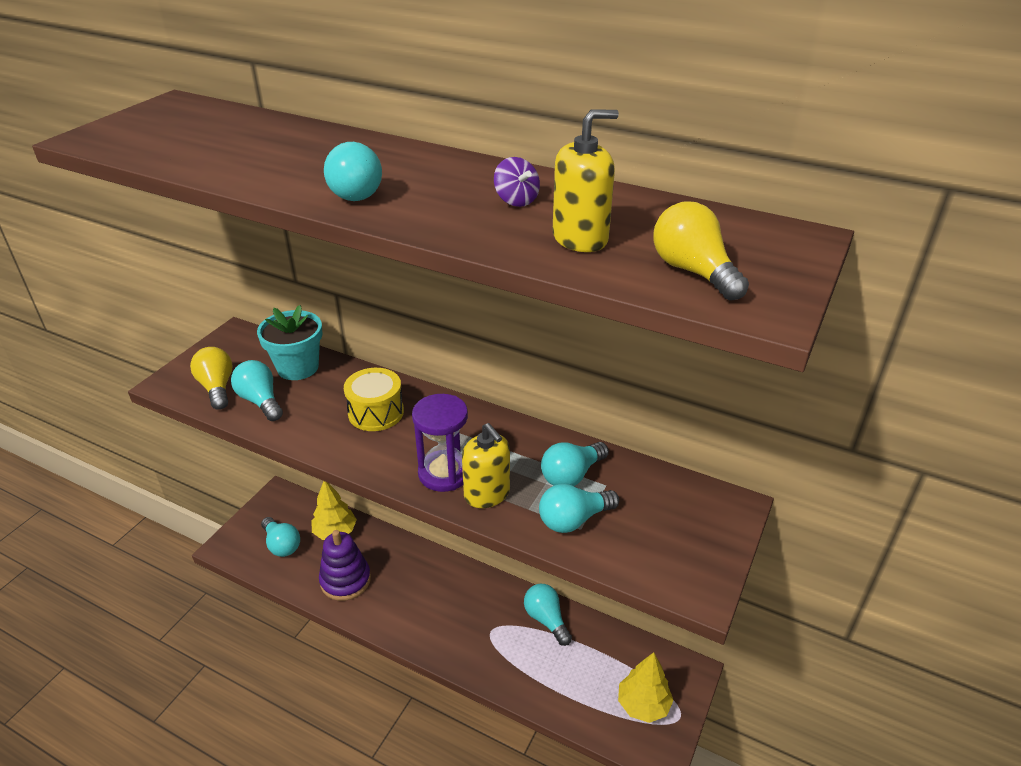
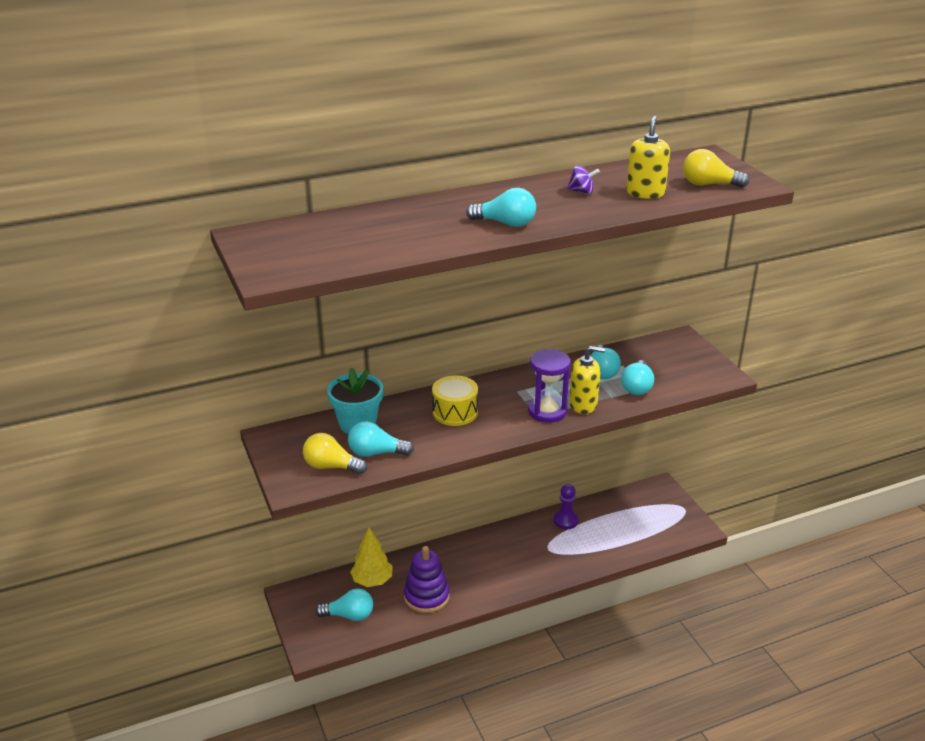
camera: 50 degrees left, 5 degrees down
turquoise light bulb [524,584,572,646] -> purple pawn [554,484,579,529]
yellow tree [618,652,674,723] -> none

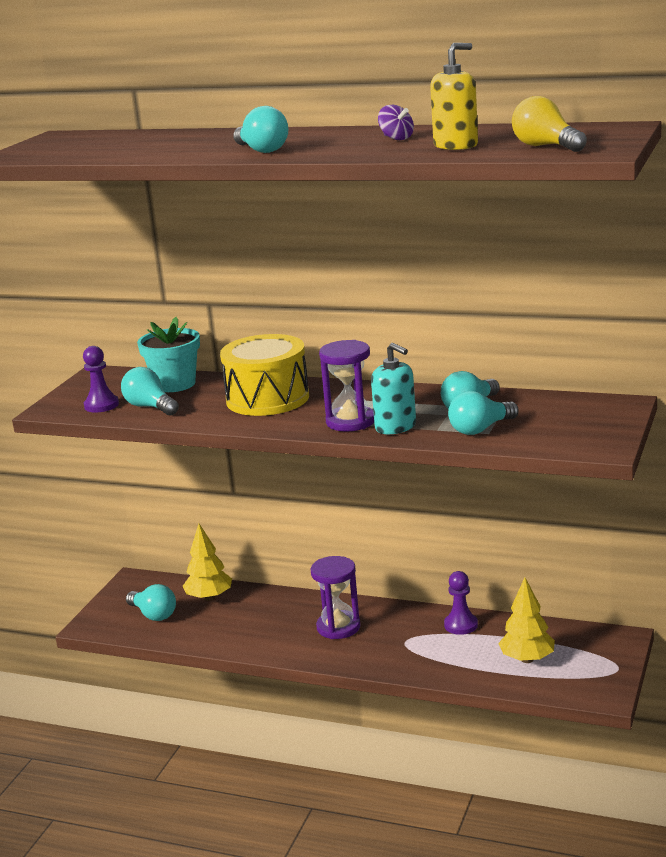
camera: 45 degrees right, 10 degrees down
yellow light bulb [303,433,367,474] -> purple pawn [83,346,119,412]
purple stacking toy [404,546,450,613] -> none
yellow drum [432,375,478,426] -> yellow drum [220,334,309,416], size x1.53
yellow soap dispenser [569,346,605,414] -> turquoise soap dispenser [371,343,416,434]
none -> purple hourglass [311,556,361,639]
none -> yellow tree [498,577,555,663]

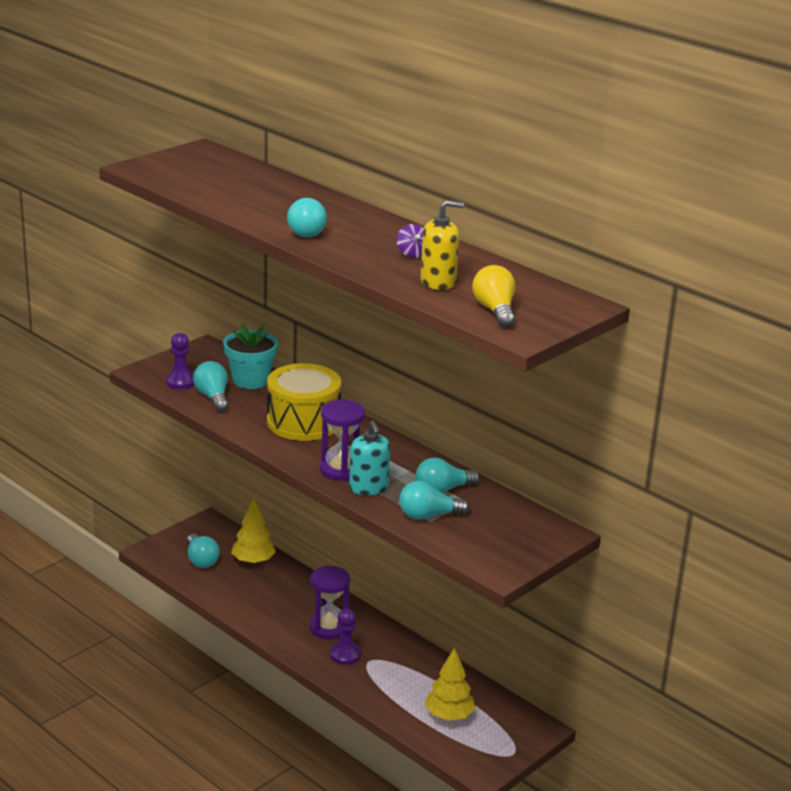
camera: 20 degrees right, 5 degrees up
purple pawn [444,571,478,635] -> purple pawn moved to [330,609,361,665]

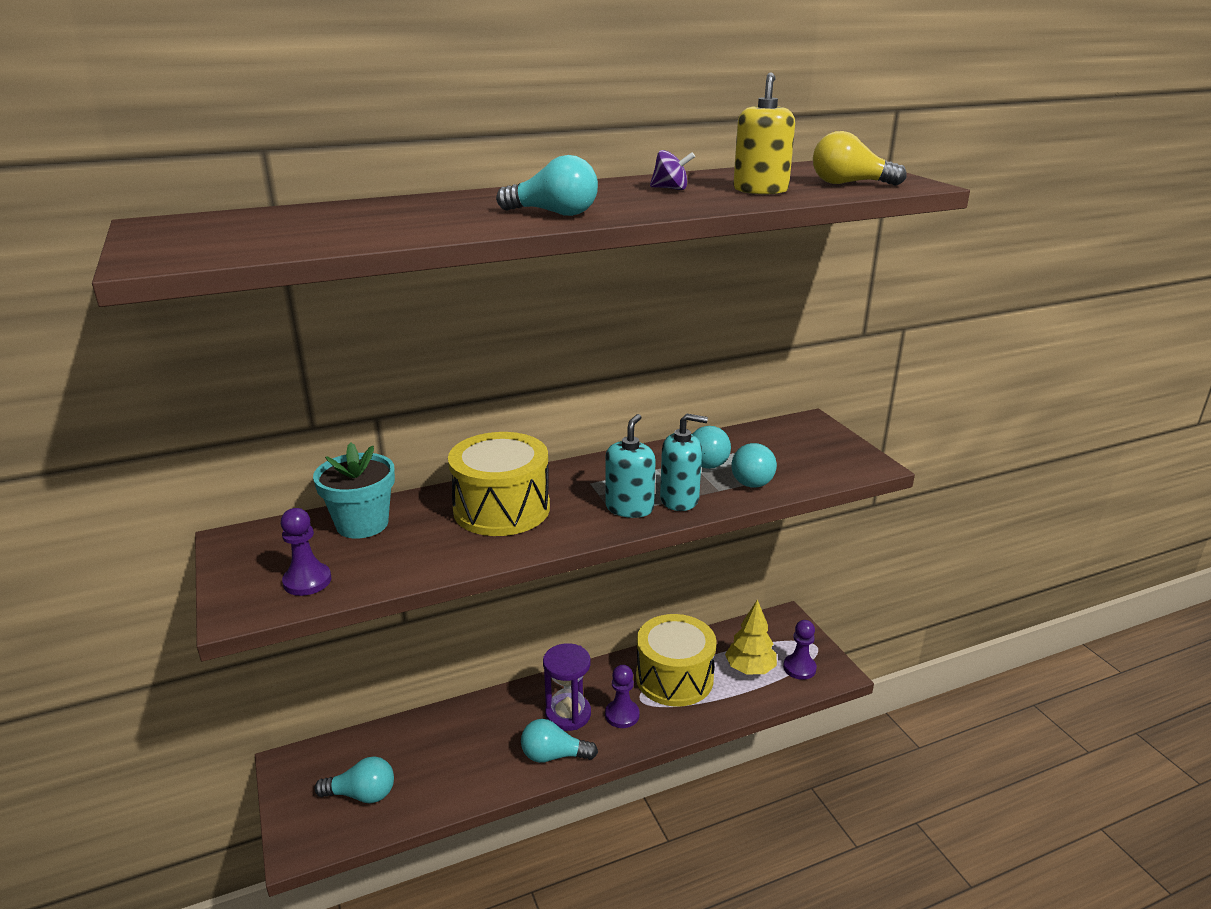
camera: 65 degrees left, 0 degrees up
turquoise light bulb [193,361,228,412] -> turquoise light bulb moved to [521,719,598,763]
yellow tree [231,498,276,564] -> none
purple hourglass [320,400,365,481] -> turquoise soap dispenser [605,414,656,518]
none -> yellow drum [636,614,717,707]
none -> purple pawn [783,620,817,680]

